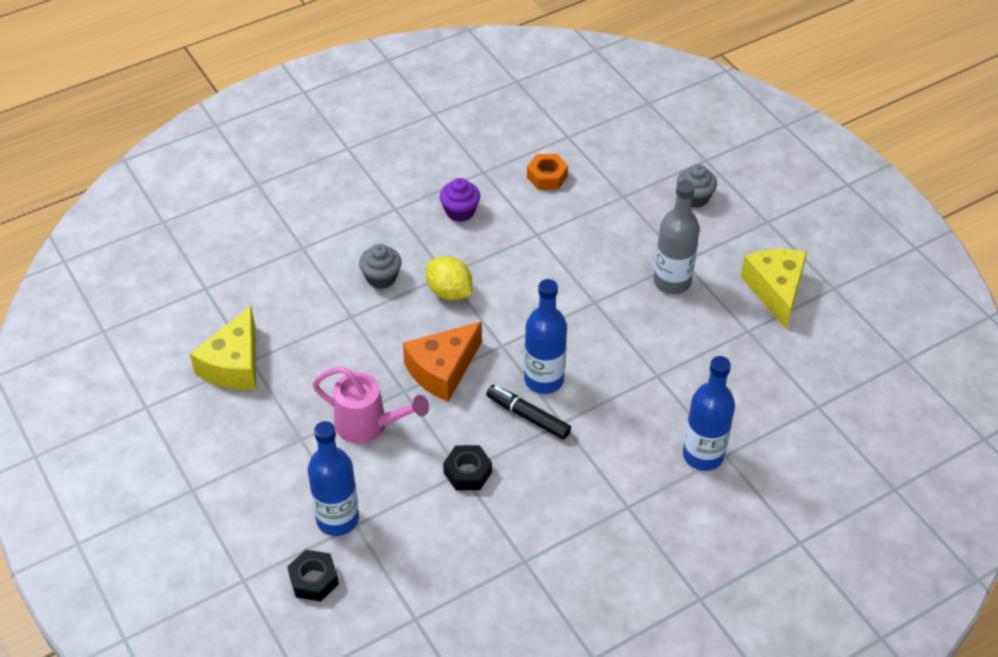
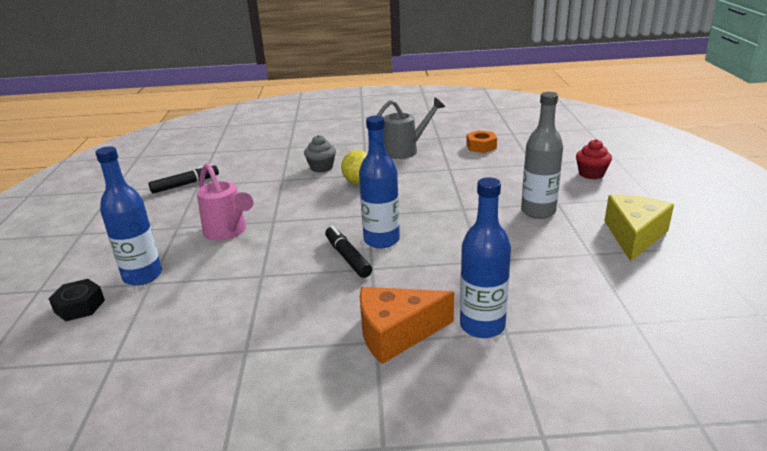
camera: 30 degrees right, 20 degrees down
yellow cheese [190,306,256,390] -> black marker [149,164,219,194]
orange cheese [403,322,482,402] -> orange cheese moved to [360,287,454,364]
purple cupcake [440,178,480,222] -> grey watering can [376,97,445,159]
black nut [443,445,492,491] -> none
grey cupcake [677,164,717,208] -> red cupcake [576,139,612,179]

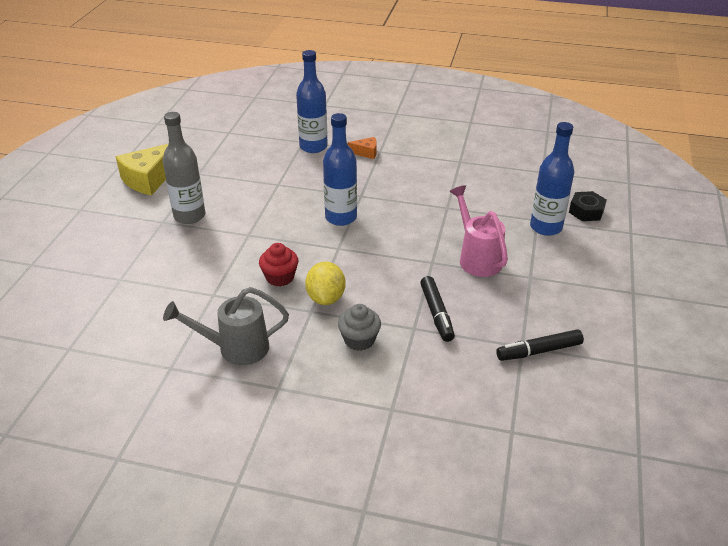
camera: 165 degrees left, 10 degrees up
black marker [325,226,372,278] -> black marker moved to [420,276,455,342]
orange cheese [360,287,454,364] -> orange cheese [347,137,377,159], size x0.50
orange nut [466,130,497,153] -> none
red cupcake [576,139,612,179] -> red cupcake moved to [259,243,298,287]

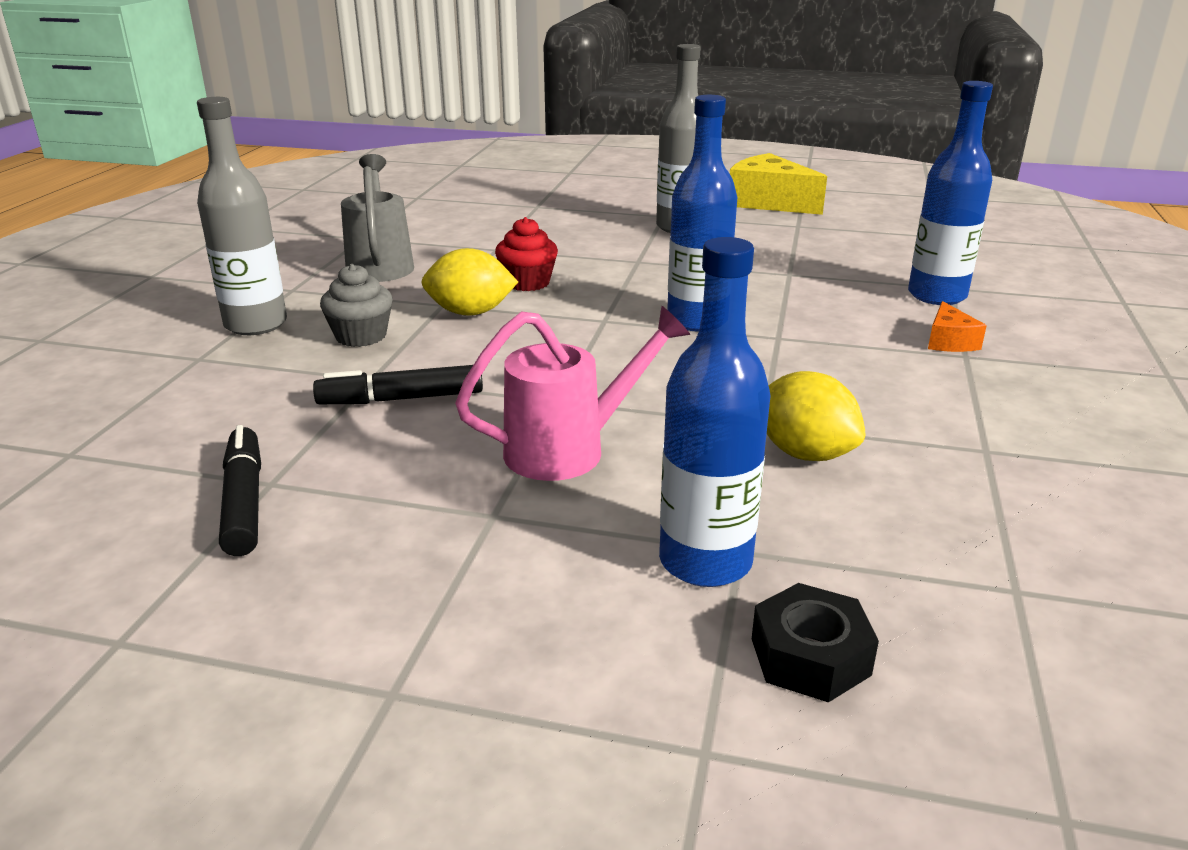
camera: 90 degrees right, 10 degrees down
none -> grey bottle [197,97,287,335]
none -> yellow lemon [767,371,865,461]

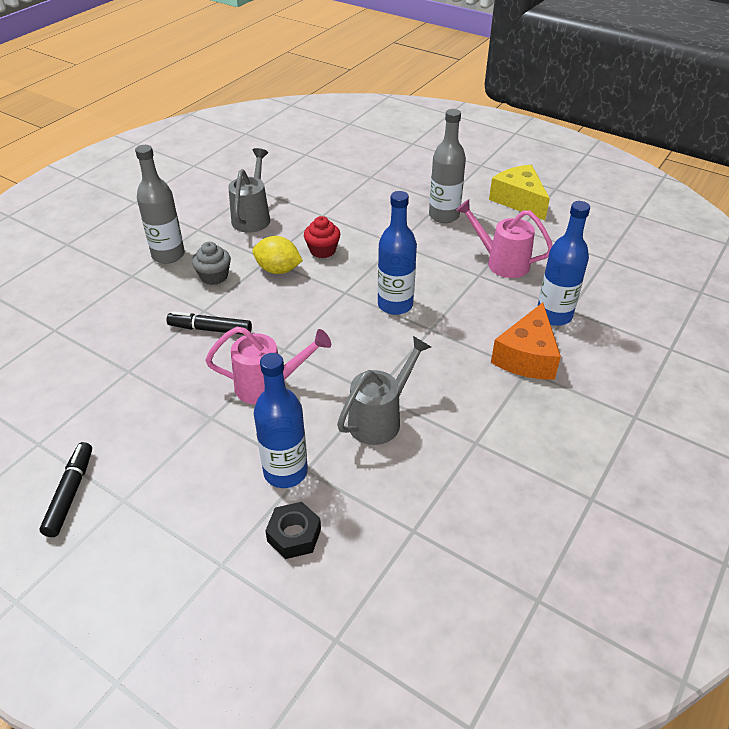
camera: 20 degrees right, 15 degrees up
black marker [219,425,261,556] -> black marker moved to [39,442,92,537]
yellow lemon [767,371,865,461] -> grey watering can [337,336,431,445]
orange cheese [928,301,987,352] -> orange cheese [491,302,561,380], size x2.02
none -> pink watering can [456,199,553,278]

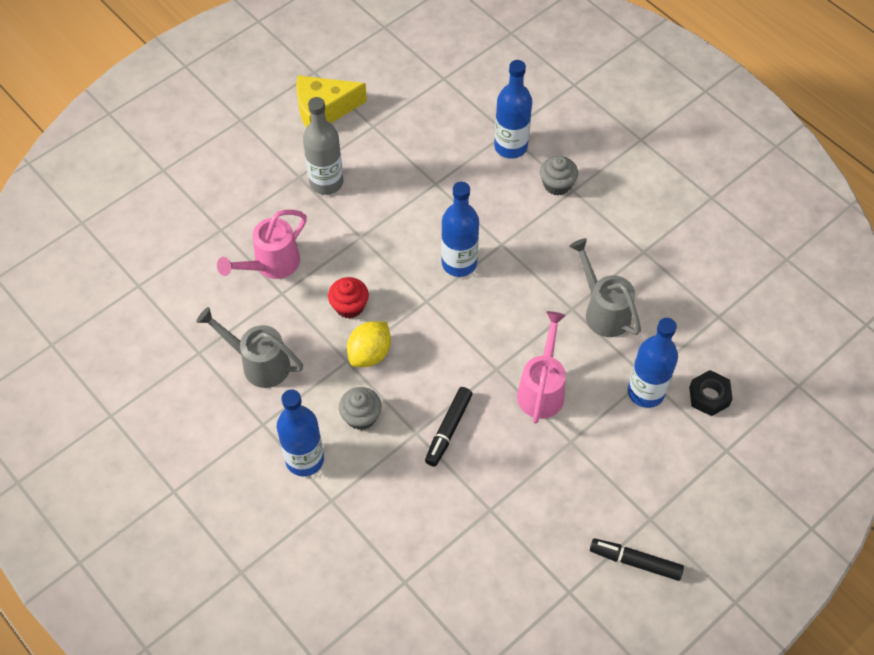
camera: 75 degrees left, 15 degrees up
grey bottle [135,145,185,264] -> blue bottle [277,390,324,476]
pink watering can [456,199,553,278] -> pink watering can moved to [217,210,307,279]
orange cheese [491,302,561,380] -> grey cupcake [540,156,578,195]

